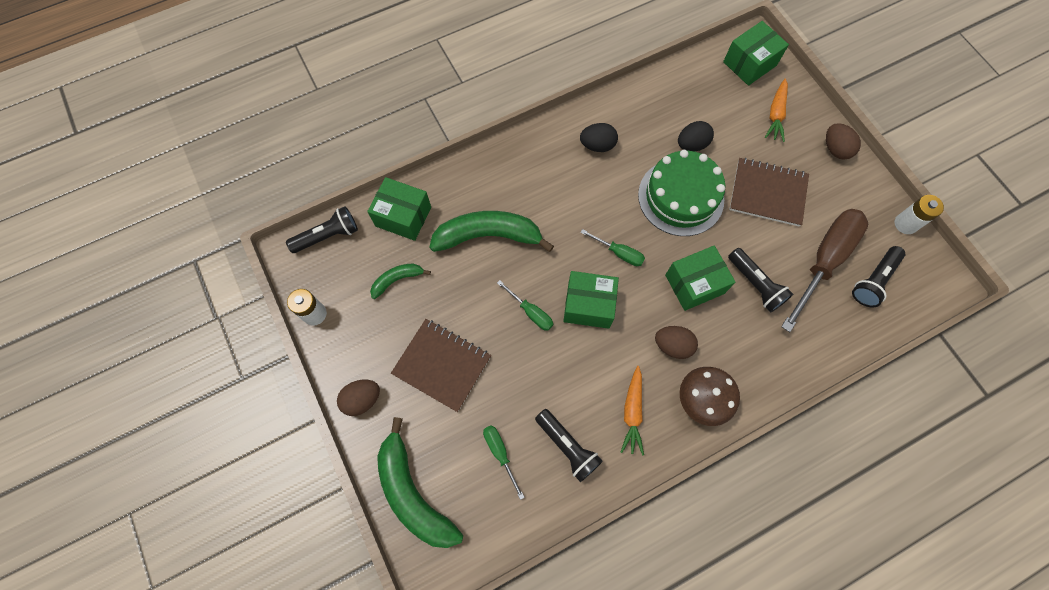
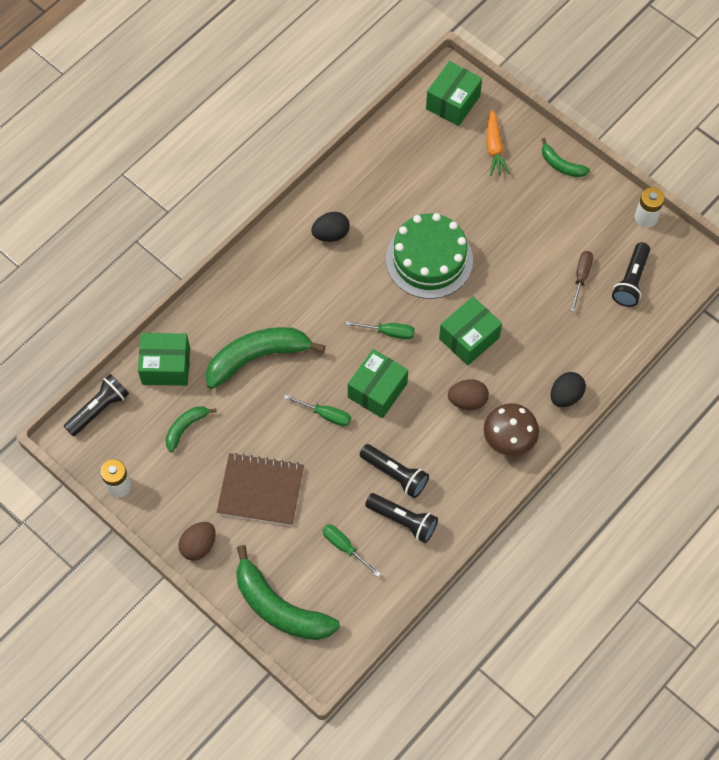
camera: 20 degrees left, 5 degrees down
green box [563,271,619,329] -> green box turned 45 degrees counterclockwise [348,349,408,419]
orange carrot [621,366,644,455] -> none
black egg [678,121,714,151] -> black egg moved to [551,372,586,407]
black flashlight [728,248,793,312] -> black flashlight moved to [360,444,429,498]
brown notebook [729,158,809,227] -> none
brown screwdriver [781,209,868,332] -> brown screwdriver [570,251,593,312], size x0.47
brown egg [826,123,861,160] -> green banana [541,138,590,177]

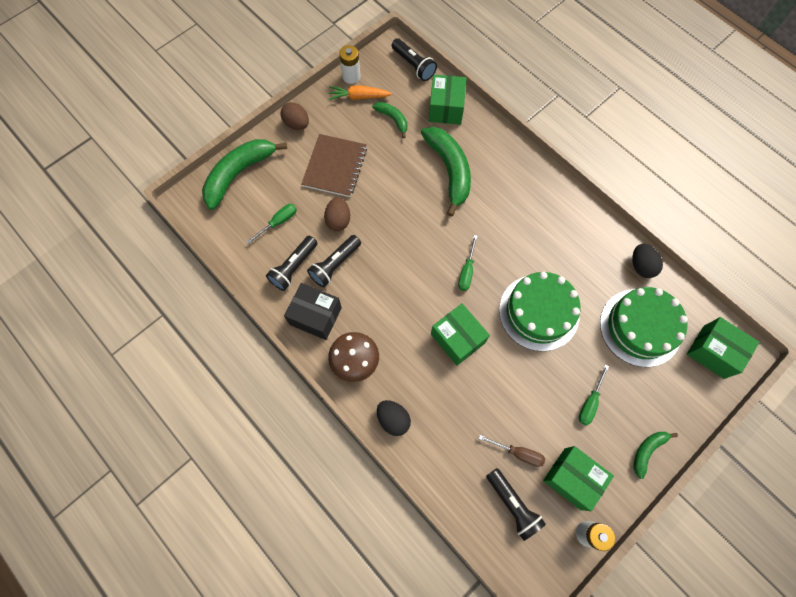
camera: 95 degrees right, 5 degrees up
green screwdriver [284,394,351,426] -> green screwdriver moved to [579,364,609,425]
black egg [311,212,350,242] -> black egg moved to [632,244,663,278]
green box [348,349,408,419] -> green box moved to [543,446,614,511]
brown egg [448,379,489,410] -> brown egg moved to [324,197,350,231]
orange carrot [486,109,510,176] -> orange carrot moved to [329,86,392,100]
black flashlight [612,242,650,307] -> black flashlight turned 150 degrees counterclockwise [486,468,546,541]
none -> black box [284,283,342,340]
none -> green cake [600,287,688,367]

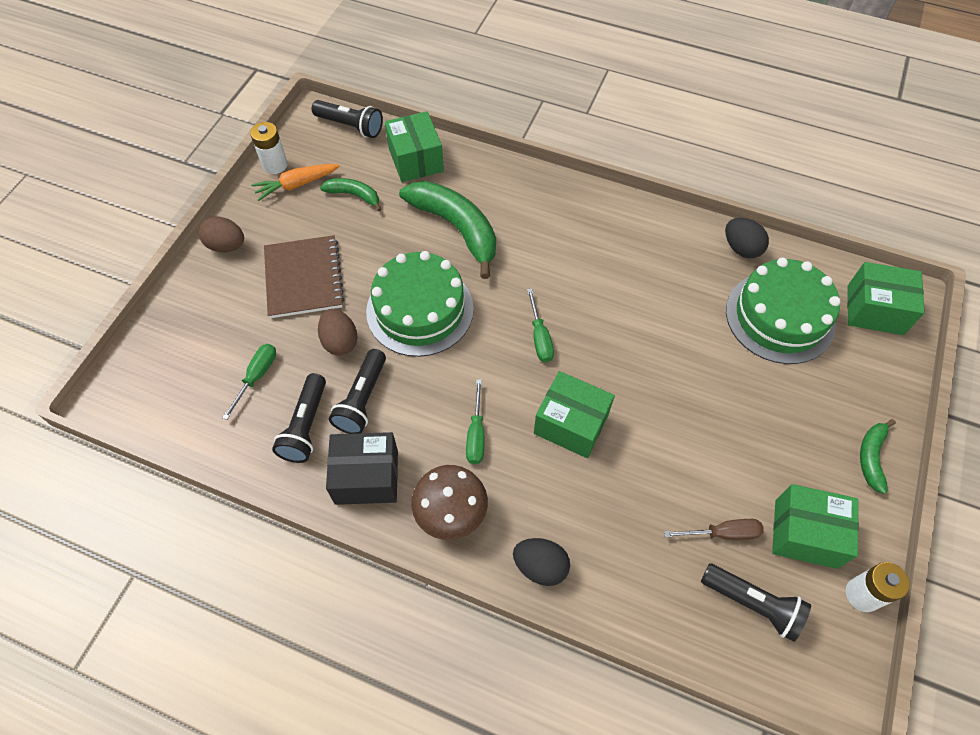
camera: 25 degrees left, 10 degrees down
green banana [202,139,287,210] -> none
green cake [499,272,580,351] -> green cake moved to [366,251,474,357]
green screwdriver [579,364,609,425] -> green screwdriver moved to [466,379,484,464]

